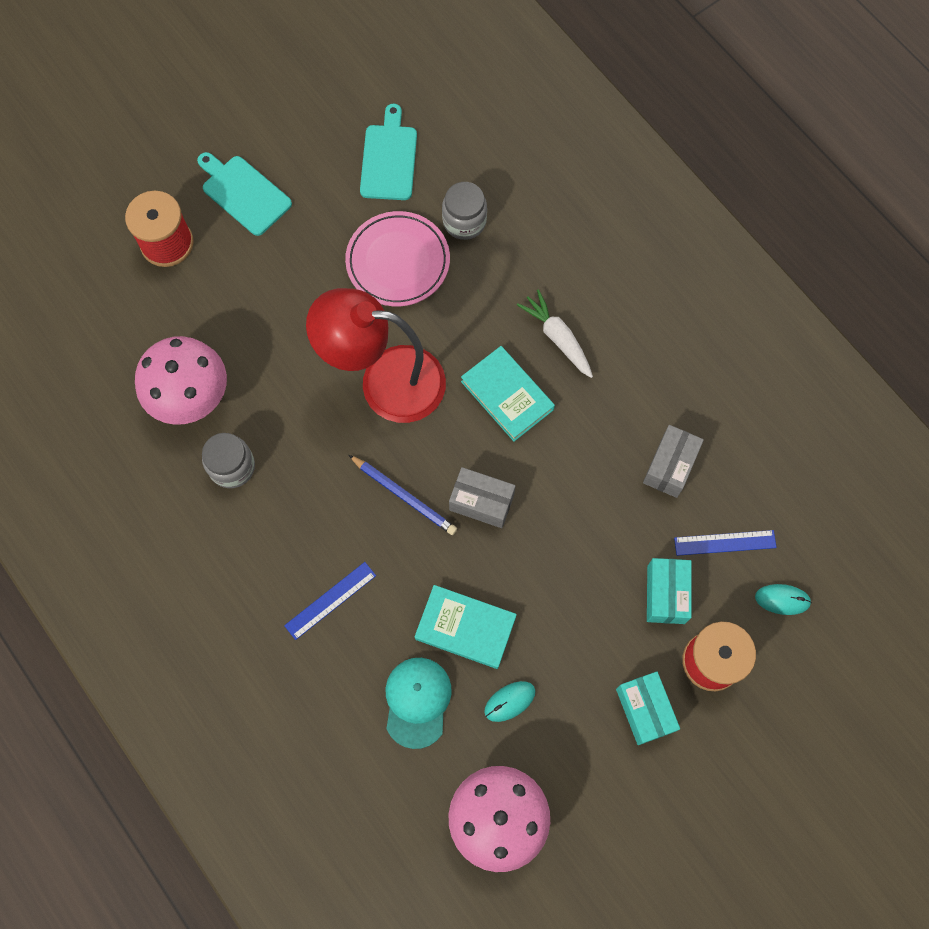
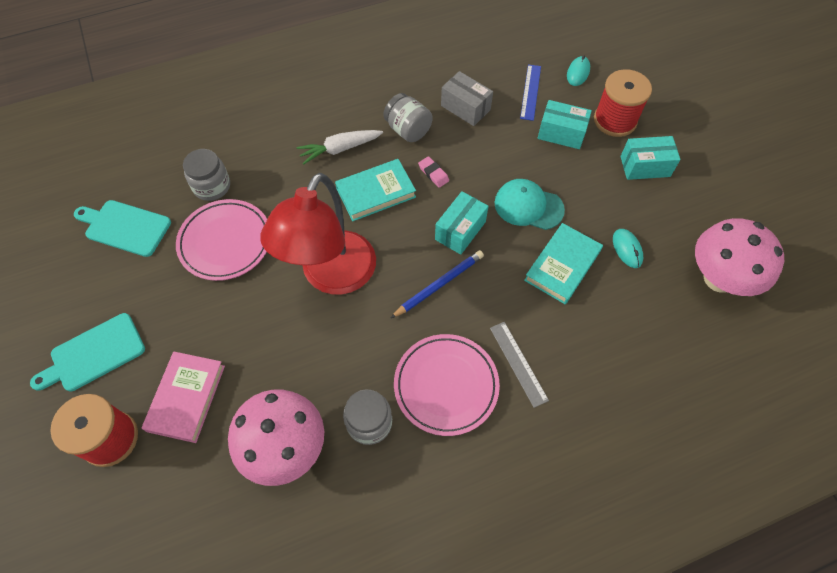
camera: 75 degrees left, 10 degrees down
blue ruler [284,562,376,640] -> grey ruler [490,322,549,408]
turquoise cap [386,658,452,749] -> turquoise cap moved to [495,179,565,230]
grey box [449,467,515,528] -> turquoise box [435,191,489,255]
none -> pink book [141,352,225,443]
none -> grey jar [383,93,432,142]
none -> pink plate [394,334,500,436]
none -> pink eraser [418,156,449,188]

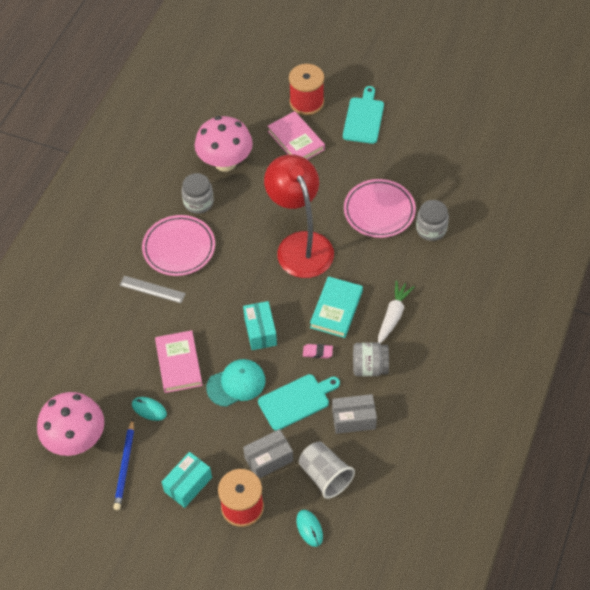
camera: 135 degrees right, 5 degrees down
turquoise cutting board [74,200,171,257] -> turquoise cutting board moved to [258,374,340,431]
blue pencil [391,250,484,318] -> blue pencil moved to [113,419,134,510]
blue ruler [520,64,541,121] -> grey cup [299,442,355,499]
turquoise book [524,223,603,304] -> pink book [155,330,203,393]
turquoise box [538,100,592,149] -> grey box [243,429,293,478]

